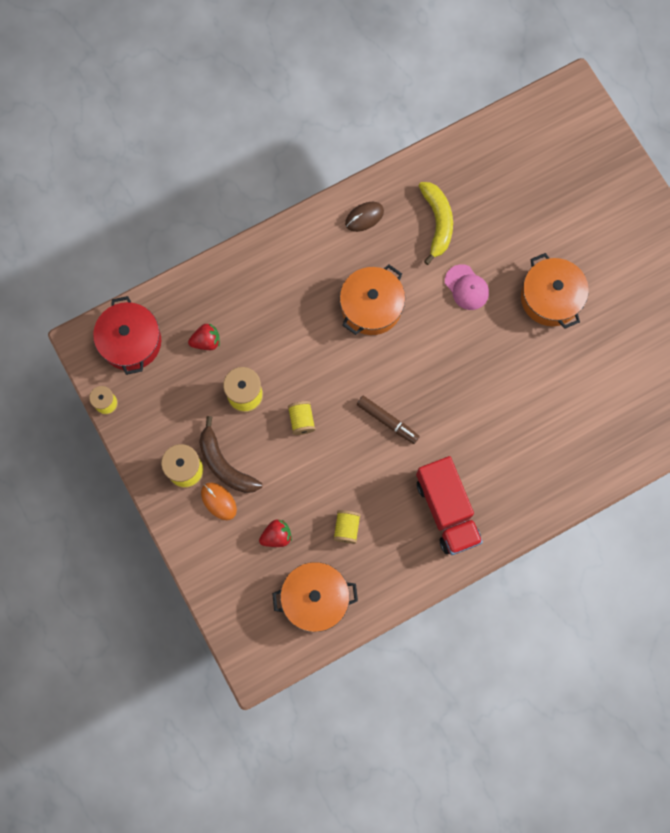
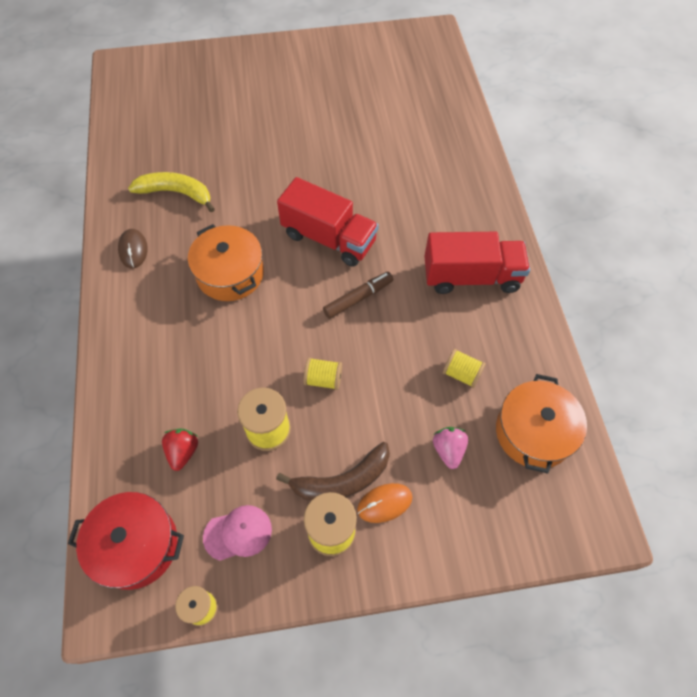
camera: 70 degrees left, 15 degrees down
red strawberry [259,519,292,547] -> pink strawberry [433,427,468,469]
pink cap [445,264,489,310] -> pink cap moved to [203,505,272,561]
orange pot [521,253,589,329] -> none
none -> red truck [277,177,379,267]

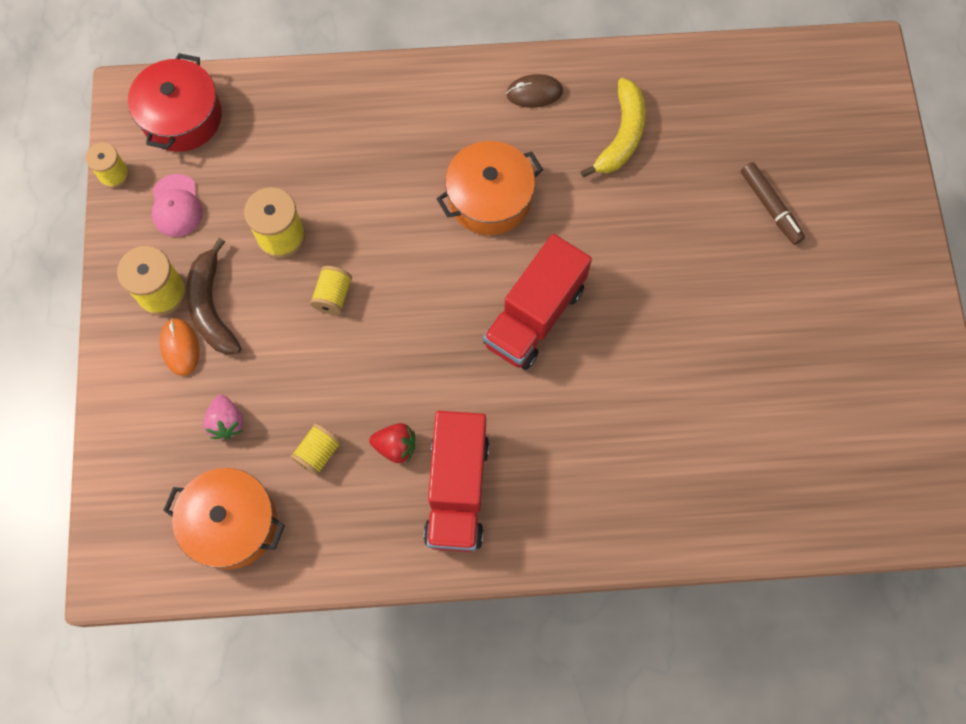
camera: 95 degrees right, 10 degrees up
red strawberry [162,428,198,471] -> red strawberry moved to [369,423,415,463]
brown marker [323,272,393,319] -> brown marker moved to [741,162,805,245]
pink strawberry [433,427,468,469] -> pink strawberry turned 75 degrees clockwise [203,395,244,440]

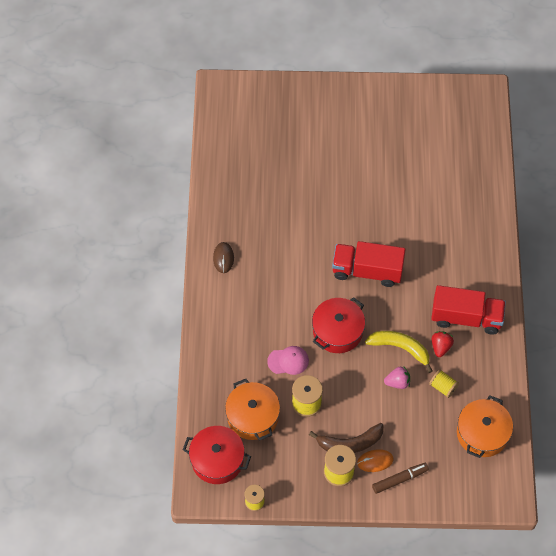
camera: 85 degrees left, 10 degrees down
pink cap [152,174,203,237] -> pink cap moved to [267,346,309,375]
pink strawberry [203,395,244,440] -> pink strawberry moved to [384,366,410,389]
yellow spool [310,266,352,315] -> none
orange pot [437,141,543,235] -> orange pot moved to [225,379,280,441]
red truck [483,234,592,370] -> red truck turned 150 degrees clockwise [332,241,406,287]
yellow banana [580,78,645,177] -> yellow banana moved to [365,331,433,373]
brown marker [741,162,805,245] -> brown marker moved to [372,463,429,494]
none -> red pot [312,297,365,353]

